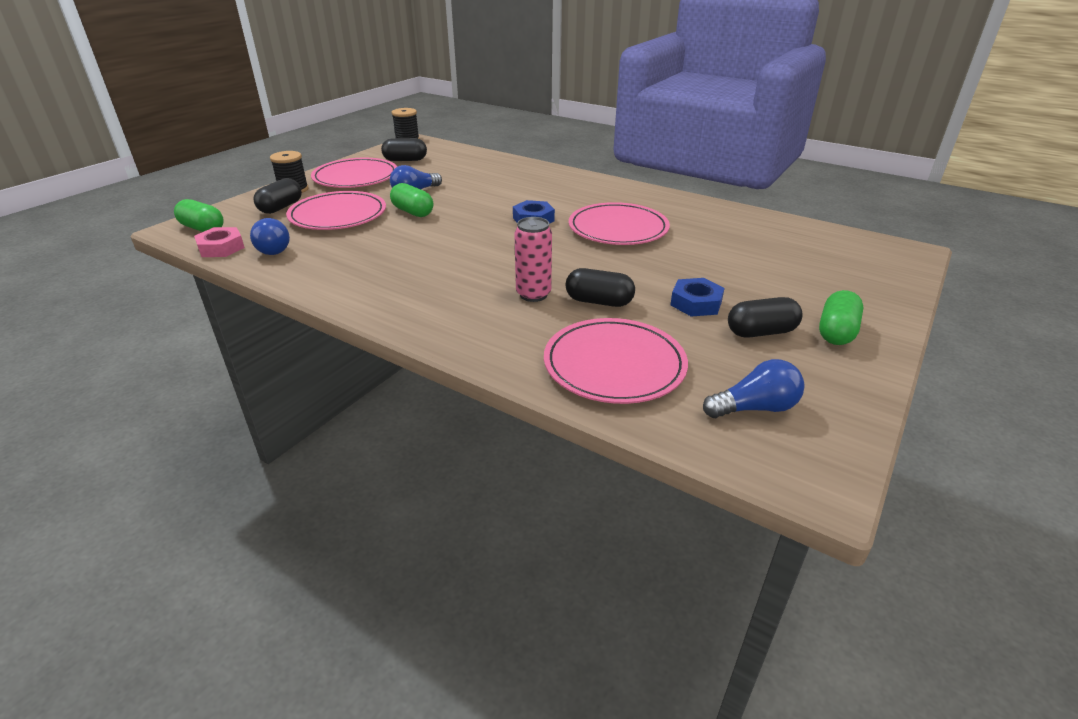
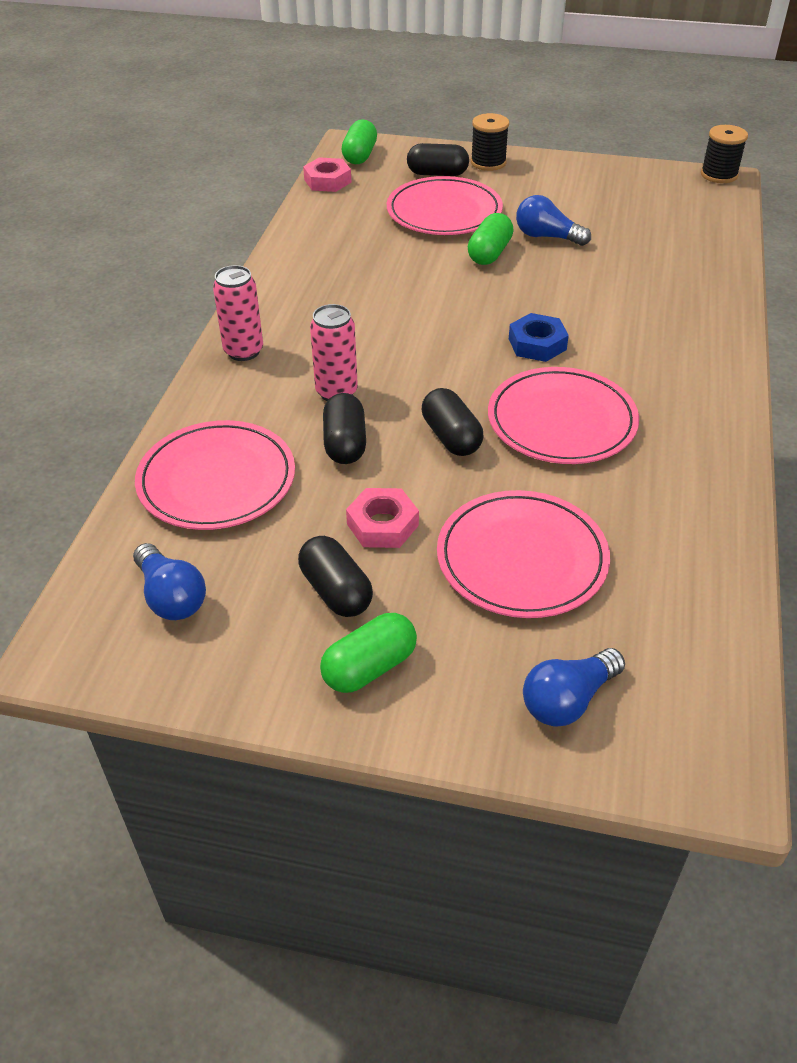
camera: 70 degrees right, 10 degrees up
blue light bulb [250,218,290,255] -> blue light bulb moved to [523,648,625,726]
pink plate [311,158,397,188] -> pink plate moved to [437,490,610,618]
black capsule [381,138,427,161] -> black capsule moved to [422,388,483,456]
blue nut [670,278,725,317] -> pink nut [346,488,419,548]
green capsule [819,290,864,345] -> green capsule turned 45 degrees counterclockwise [320,613,417,693]
none -> pink can [213,265,263,361]

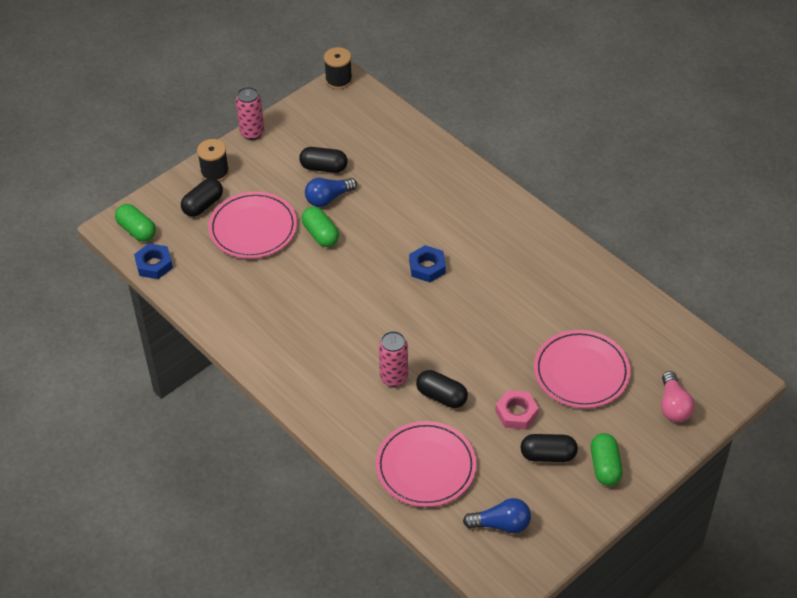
camera: 55 degrees left, 5 degrees up
pink can [213,265,263,361] -> pink can moved to [236,87,264,140]
pink nut [303,157,351,192] -> blue nut [134,243,173,279]
black capsule [422,388,483,456] -> black capsule moved to [299,147,348,173]
pink plate [488,367,639,464] -> none
blue light bulb [523,648,625,726] -> pink light bulb [661,371,695,422]

